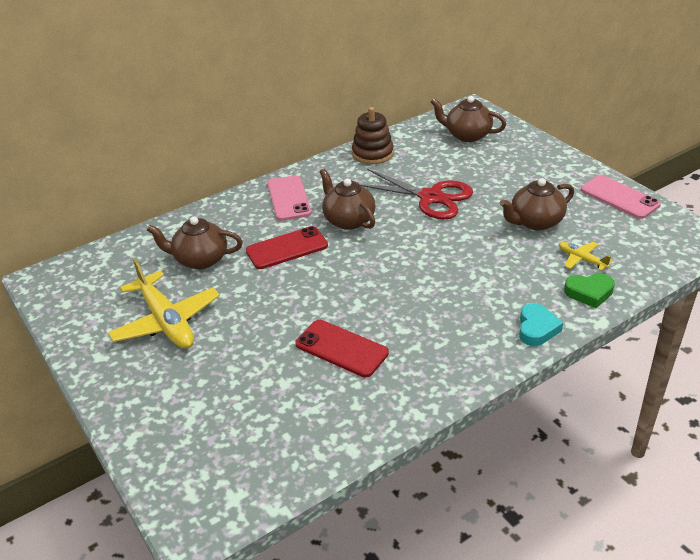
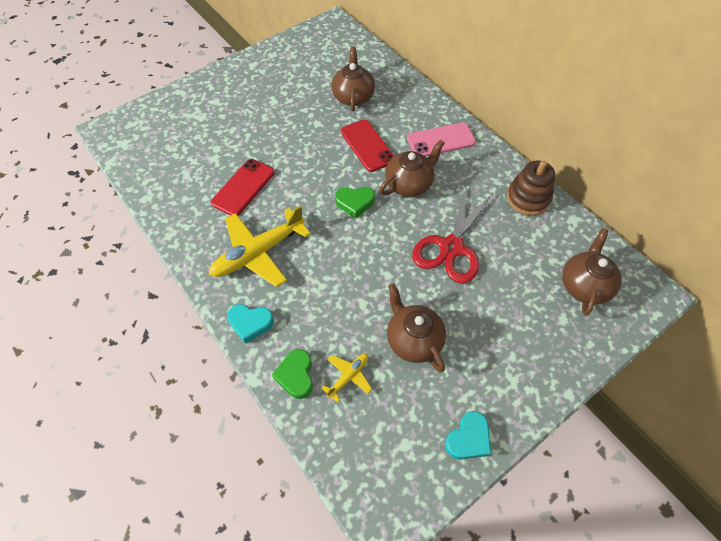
camera: 85 degrees right, 20 degrees up
yellow plane [108,259,220,348] -> yellow plane moved to [209,205,311,287]
pink phone [581,175,661,219] -> turquoise heart [445,411,491,460]
none -> green heart [335,187,375,218]

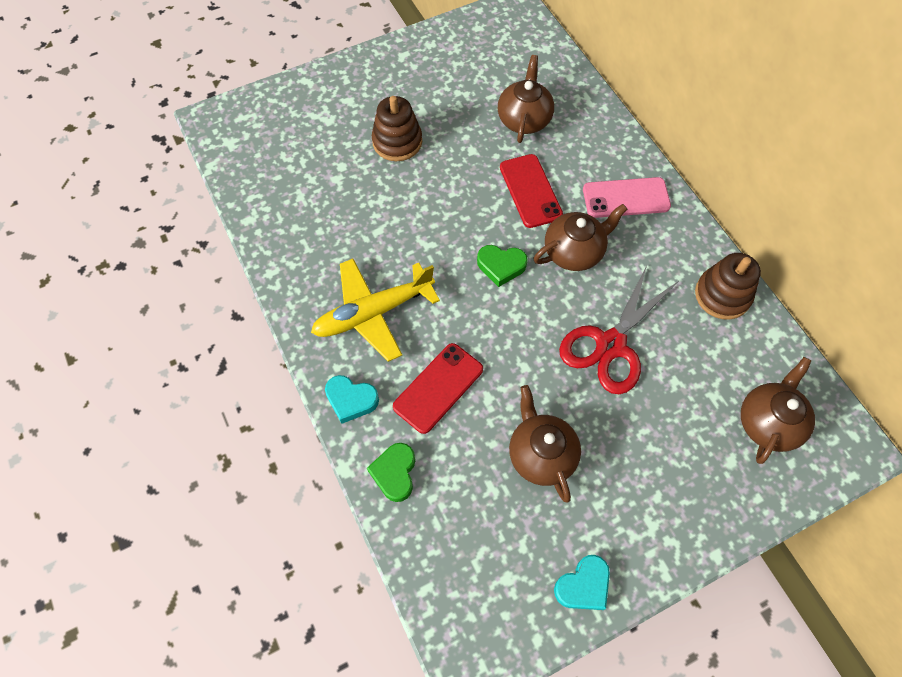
camera: 10 degrees right, 5 degrees up
red phone [211,159,275,216] -> red phone moved to [393,343,483,434]
yellow plane [321,353,372,403] -> none
none -> brown stacking toy [372,96,422,161]

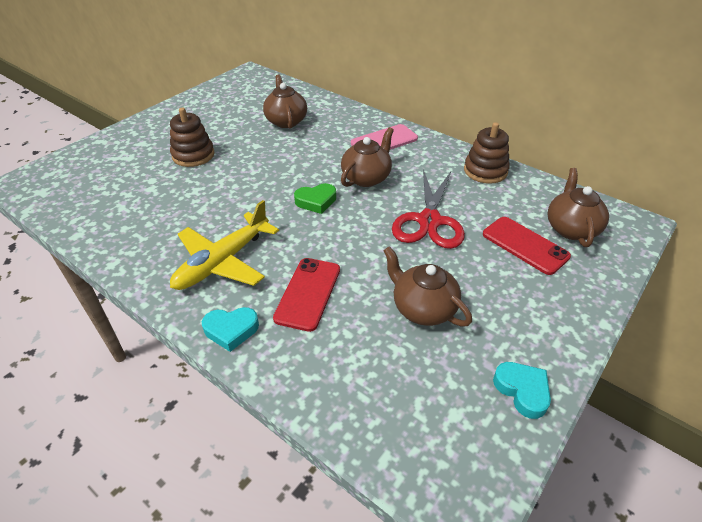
camera: 25 degrees left, 20 degrees down
green heart [367,443,415,502] -> none
red phone [500,154,563,228] -> red phone moved to [483,217,571,275]
turquoise heart [554,555,610,610] -> turquoise heart turned 60 degrees counterclockwise [493,362,551,419]

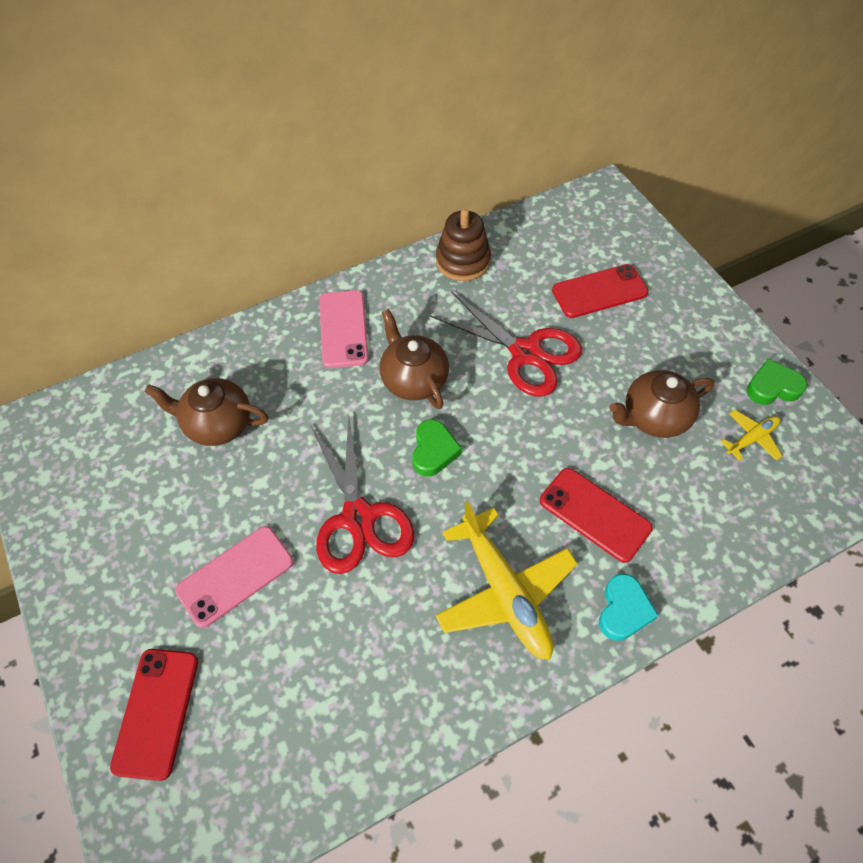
camera: 65 degrees left, 15 degrees up
brown stacking toy [170,108,215,167] -> pink phone [175,526,293,628]
turquoise heart [493,362,551,419] -> green heart [747,359,807,405]
brown teapot [548,168,609,247] -> none
none -> red phone [110,649,198,781]
none -> red scissors [310,415,414,574]
none -> yellow plane [721,410,782,461]

